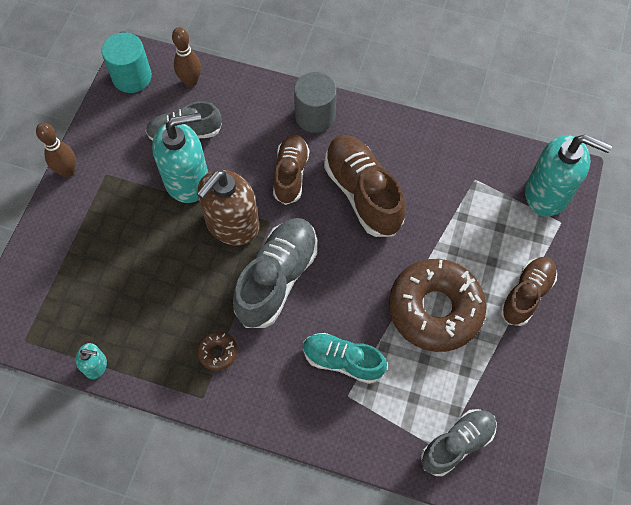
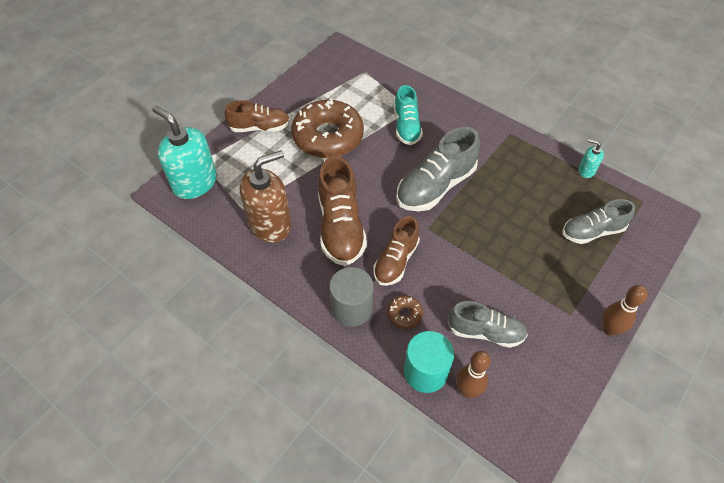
camera: 160 degrees left, 10 degrees down
turquoise cylinder [101,32,152,93] -> turquoise cylinder moved to [404,331,454,393]
turquoise soap dispenser [152,113,208,203] -> none
brown soap dispenser [197,170,259,246] -> brown soap dispenser moved to [240,150,291,243]
brown donut [197,331,238,371] -> brown donut moved to [387,295,423,329]
turquoise shoe [303,333,387,384] -> turquoise shoe turned 45 degrees clockwise [394,85,423,145]
grey shoe [421,409,497,476] -> grey shoe moved to [562,199,635,244]
brown shoe [500,257,557,326] -> brown shoe turned 150 degrees counterclockwise [224,100,290,132]

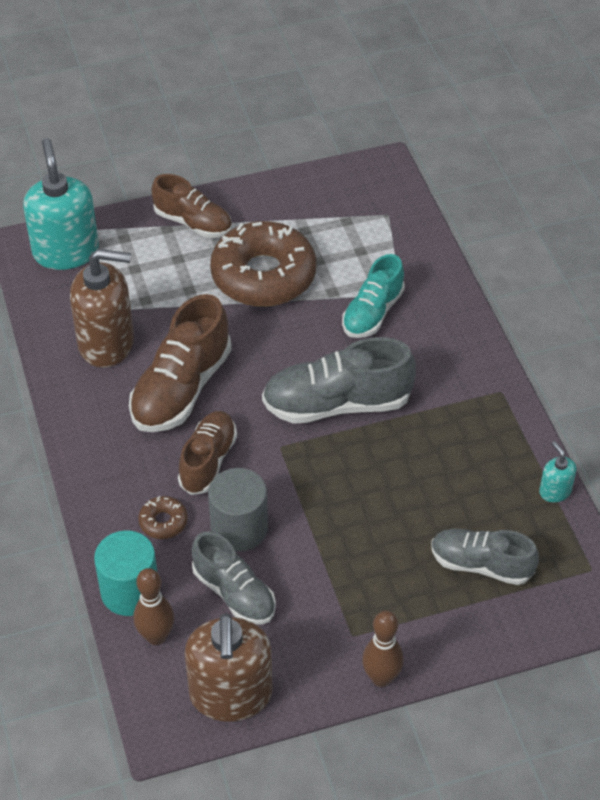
camera: 35 degrees right, 5 degrees down
grey cylinder [329,267,374,327] -> grey cylinder moved to [208,468,268,551]
brown shoe [373,216,420,286] -> brown shoe turned 135 degrees clockwise [178,411,237,495]
none -> brown soap dispenser [185,613,272,722]

